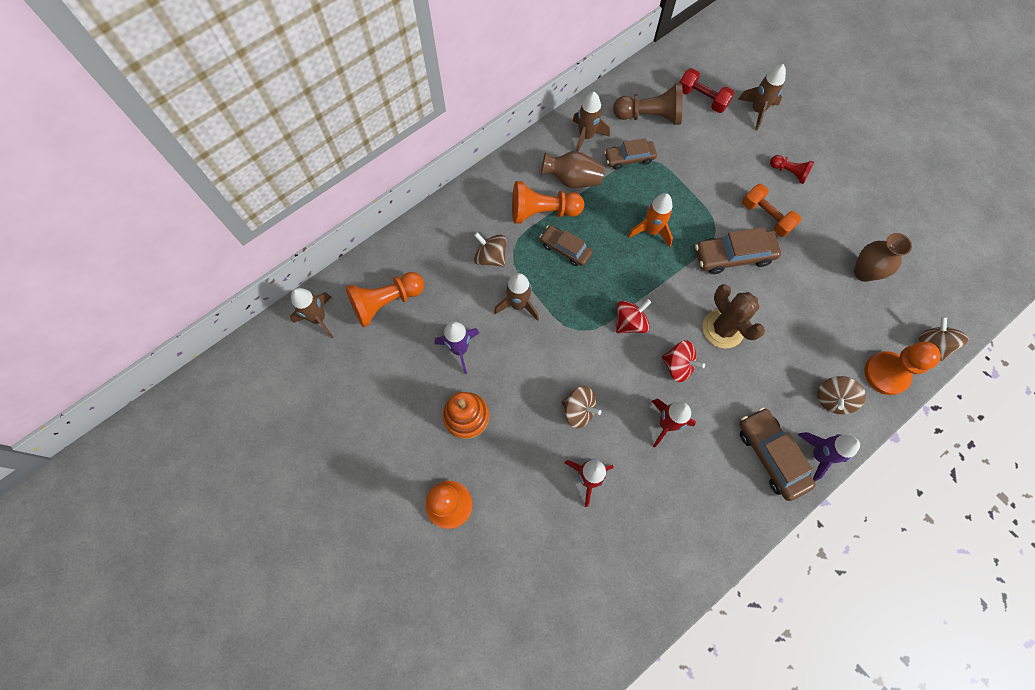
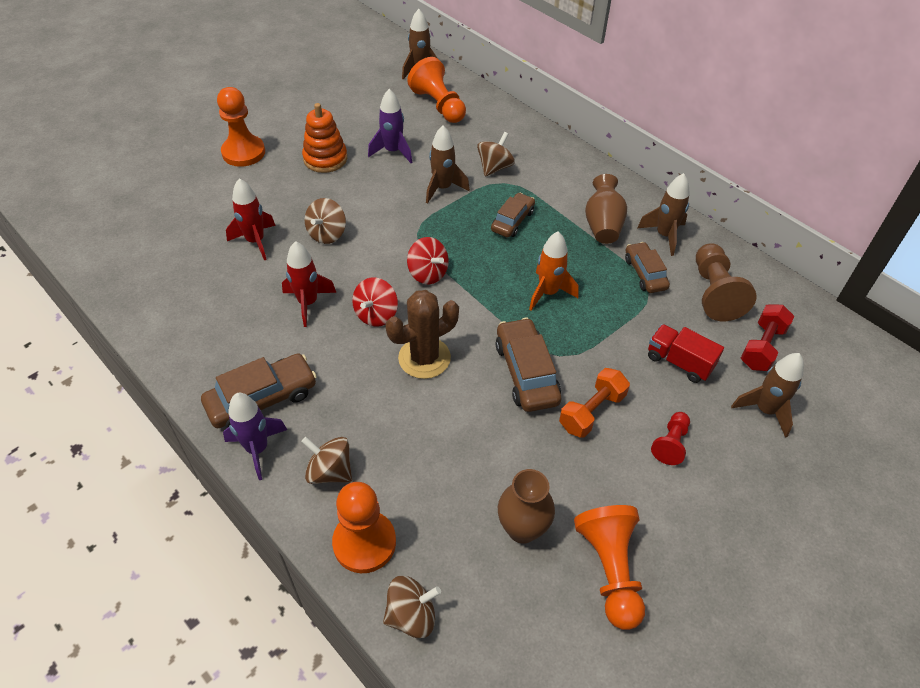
camera: 85 degrees right, 20 degrees down
orange pawn [512,181,584,224] -> orange pawn moved to [574,505,645,630]
none -> red truck [648,324,724,383]

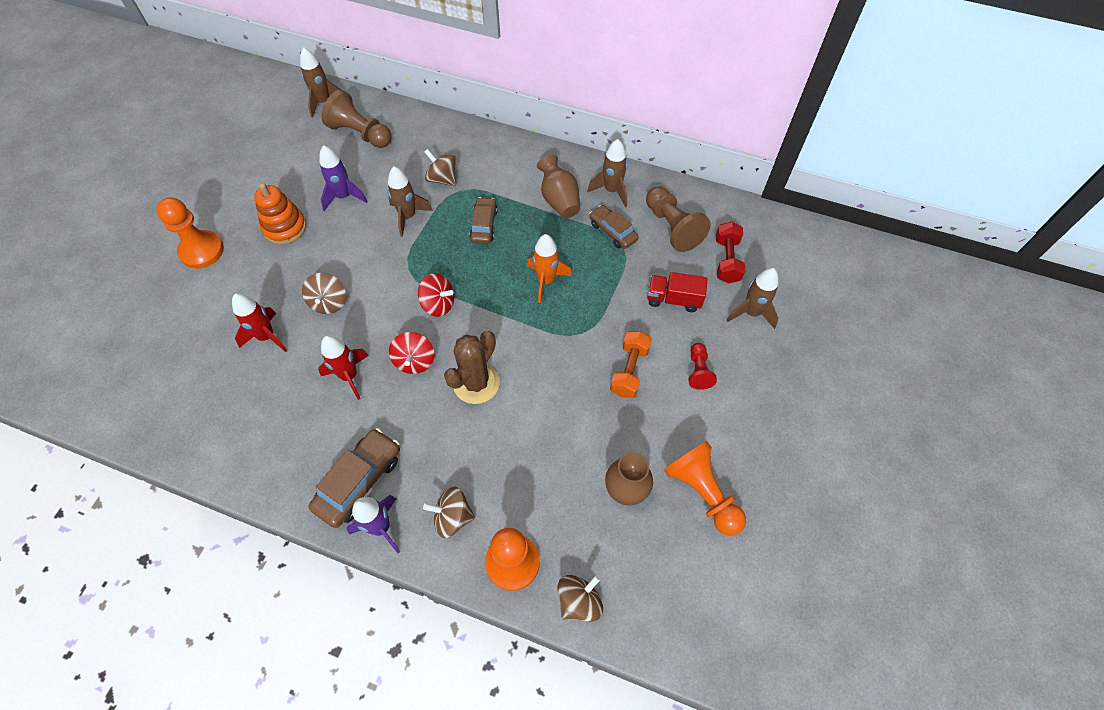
camera: 25 degrees left, 10 degrees up
orange pawn [407,57,466,123] -> brown pawn [321,90,392,148]
brown spinning top [477,132,515,176] -> brown spinning top turned 60 degrees counterclockwise [425,149,456,186]
brown car [496,318,561,412] -> none

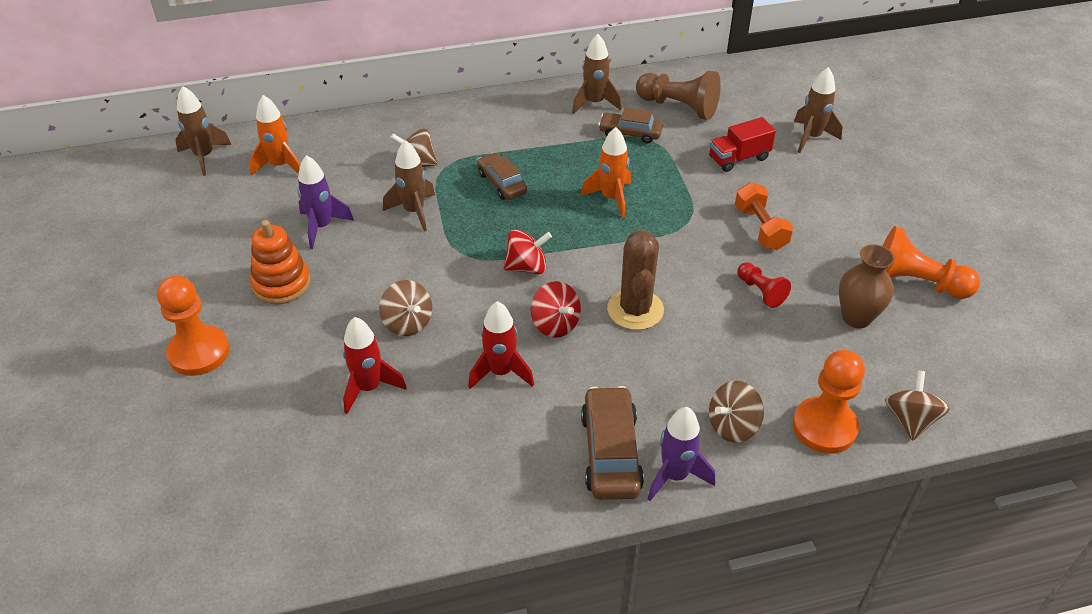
camera: 35 degrees left, 15 degrees down
brown pawn [321,90,392,148] -> orange rocket [249,95,300,176]
brown vase [537,155,580,218] -> none
red pawn [688,343,717,390] -> red pawn moved to [737,262,791,308]
red dumbbell [716,221,745,283] -> none

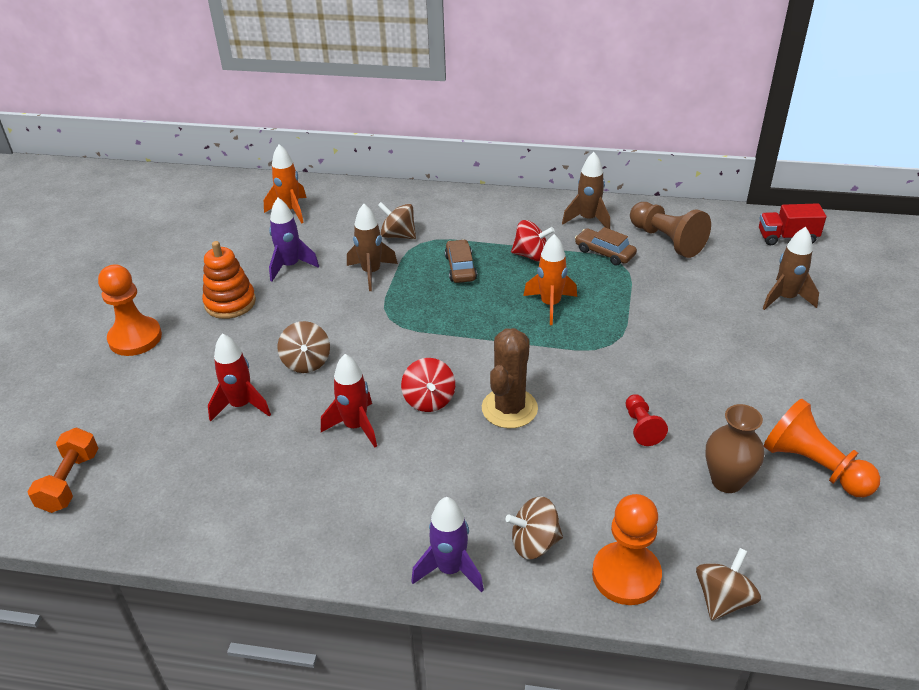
camera: 25 degrees right, 5 degrees down
brown rocket [175,86,231,176] -> none
red spinning top [504,229,552,274] -> red spinning top moved to [511,220,554,261]
brown car [581,386,644,500] -> none
red truck [709,117,776,172] -> red truck moved to [759,203,826,245]
orange dumbbell [735,182,793,250] -> orange dumbbell moved to [27,427,99,513]

